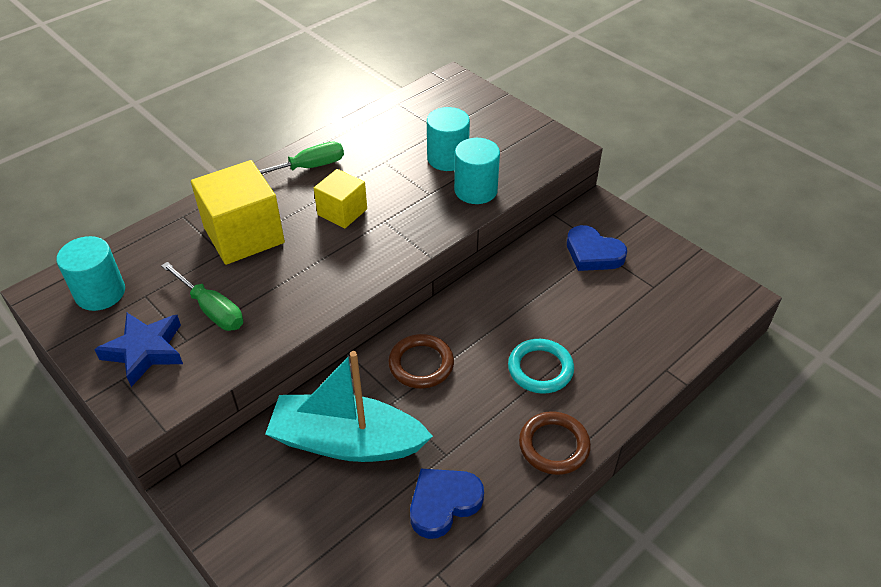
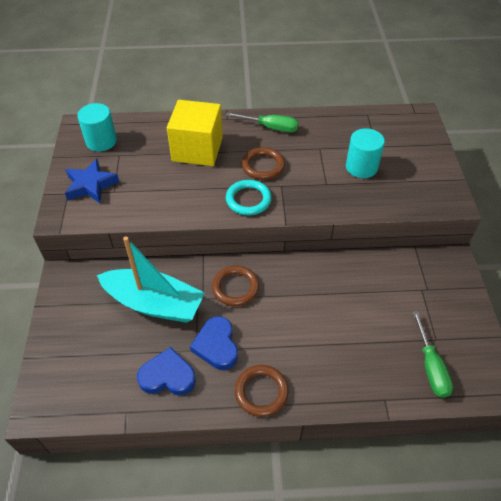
camera: 40 degrees right, 5 degrees up
green screwdriver [161,262,243,331] -> green screwdriver moved to [412,311,453,398]
turquoise boat [265,351,433,462] -> turquoise boat turned 150 degrees clockwise [97,236,205,323]
yellow cube [314,169,367,229] -> brown ring [241,147,285,180]
turquoise cylinder [454,138,500,204] -> none
turquoise ring [508,339,574,394] -> turquoise ring moved to [226,180,272,215]
blue heart [567,225,627,271] -> blue heart moved to [190,316,238,370]

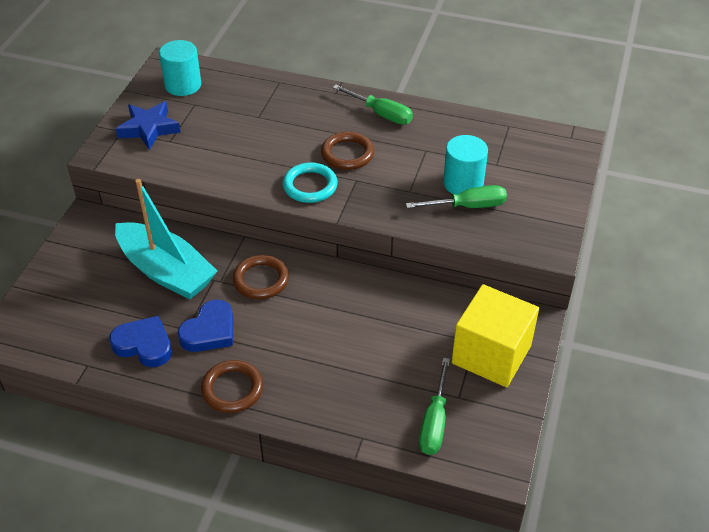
camera: 20 degrees right, 5 degrees down
yellow cube [167,100,223,166] -> yellow cube moved to [452,284,539,387]
blue heart [190,316,238,370] -> blue heart turned 150 degrees counterclockwise [178,300,233,352]
none -> green screwdriver [406,185,507,208]

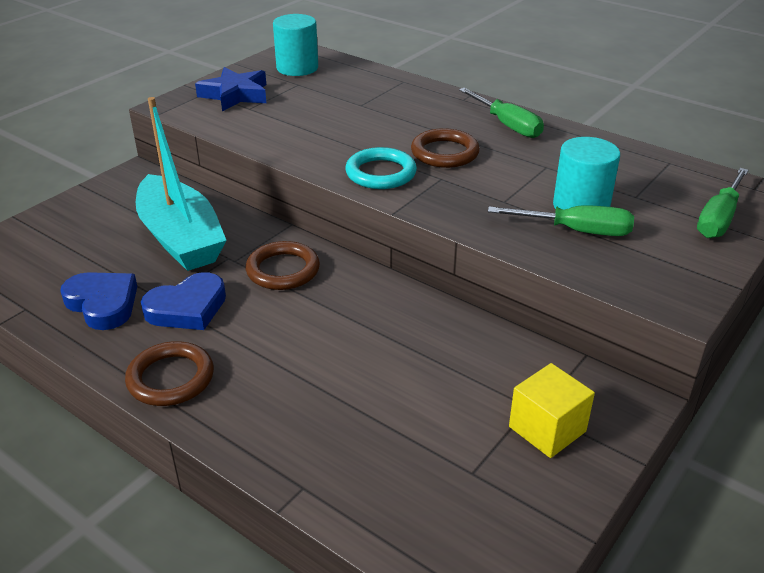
camera: 20 degrees right, 10 degrees down
green screwdriver [419,358,450,455] -> green screwdriver moved to [697,168,749,238]
yellow cube [452,284,539,387] -> yellow cube [509,363,595,458], size x0.59

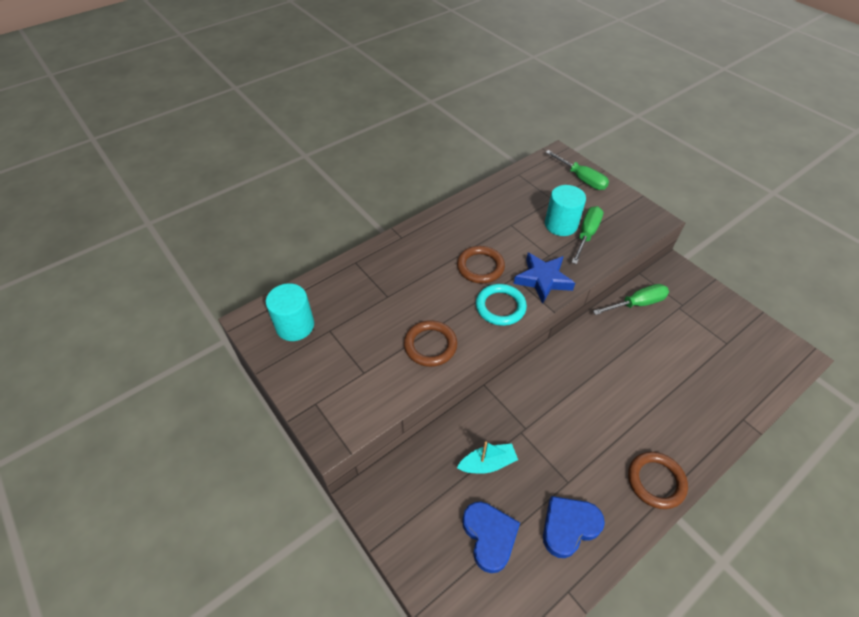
camera: 75 degrees left, 15 degrees up
turquoise boat [136,97,227,271] -> turquoise boat [457,441,518,474], size x0.48
blue heart [141,272,226,330] -> blue heart moved to [462,502,520,573]
blue star [195,67,266,112] -> blue star moved to [514,253,575,304]
brown ring [246,241,320,290] -> brown ring moved to [404,320,458,367]
green screwdriver [459,88,544,138] -> green screwdriver moved to [593,284,669,315]
yellow cube [509,363,595,458] -> none

